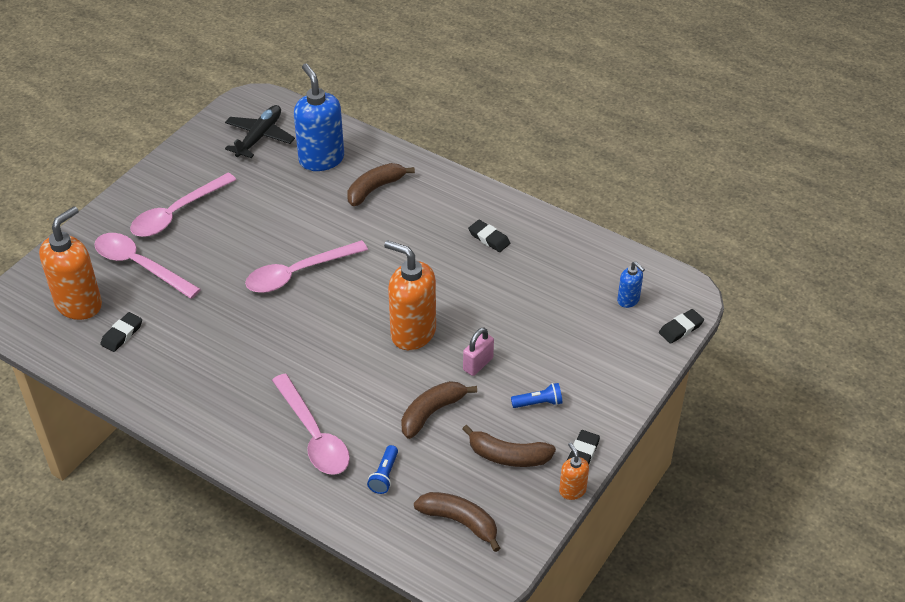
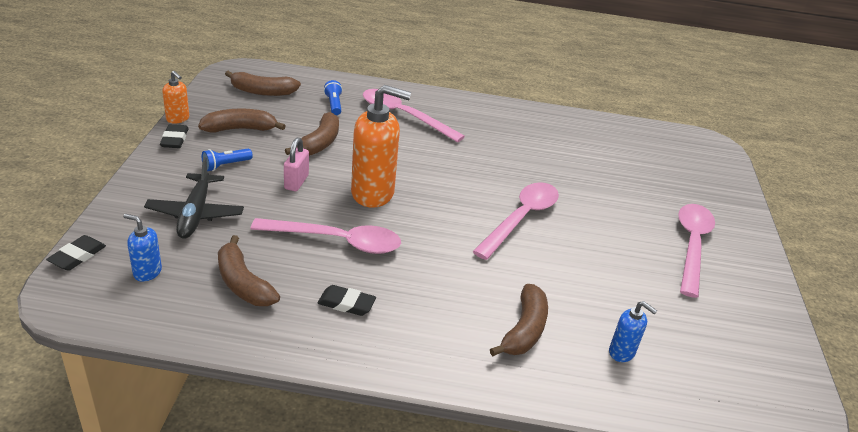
camera: 150 degrees right, 10 degrees down
orange soap dispenser [39,206,102,320] -> none
pink spoon [94,233,201,299] -> pink spoon moved to [251,218,401,254]
black eraser [100,312,142,352] -> none
black plane [225,105,295,158] -> black plane moved to [144,157,244,239]
blue soap dispenser [294,63,344,171] -> blue soap dispenser [609,301,657,362], size x0.49
none -> brown banana [218,235,280,306]

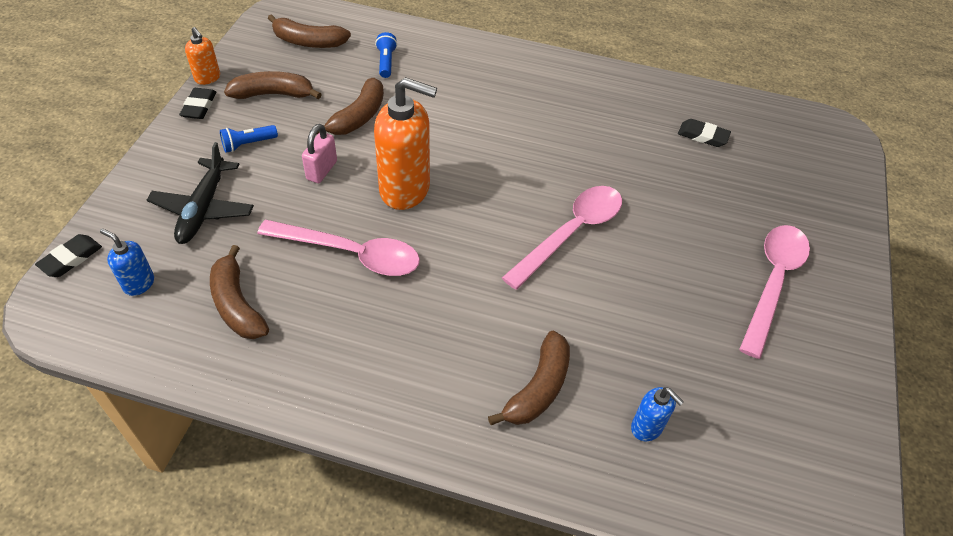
camera: 10 degrees right, 15 degrees up
black eraser [317,285,376,316] -> black eraser moved to [678,119,731,147]
pink spoon [363,89,465,143] -> none

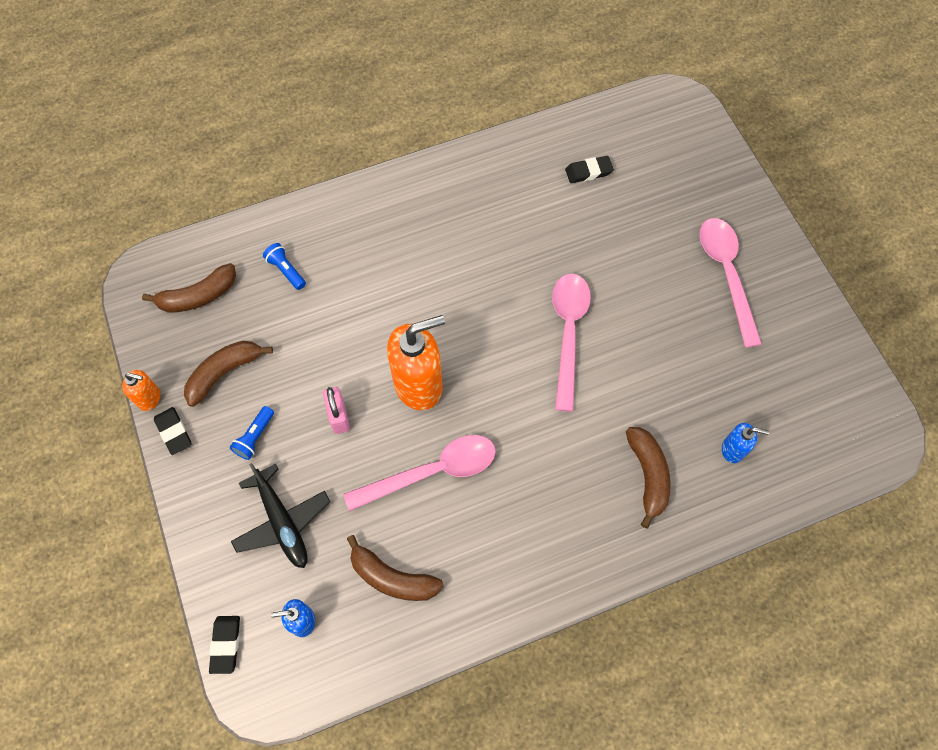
camera: 35 degrees left, 15 degrees up
brown banana [316,78,384,135] -> none

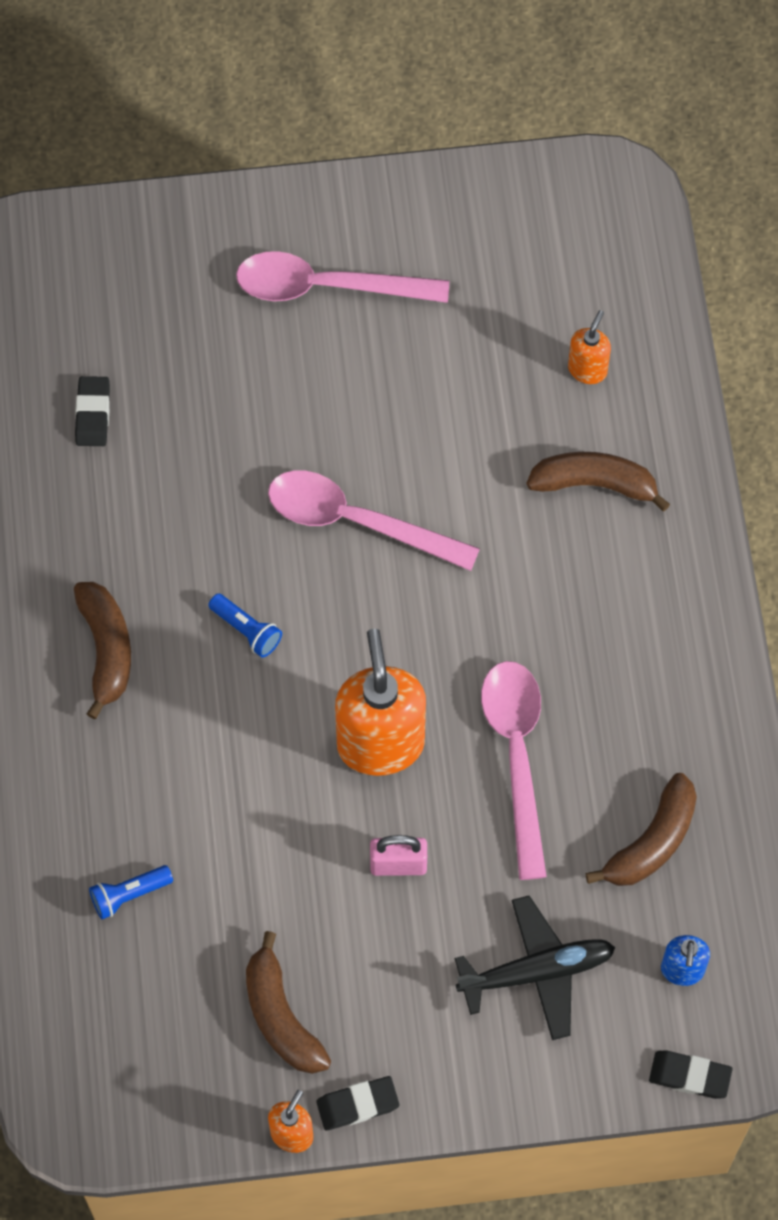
camera: 75 degrees left, 0 degrees up
brown banana [142,263,236,313] -> brown banana moved to [74,582,131,719]
blue flashlight [230,406,274,460] -> blue flashlight moved to [208,593,282,657]
blue soap dispenser [722,423,769,463] -> orange soap dispenser [568,310,611,384]

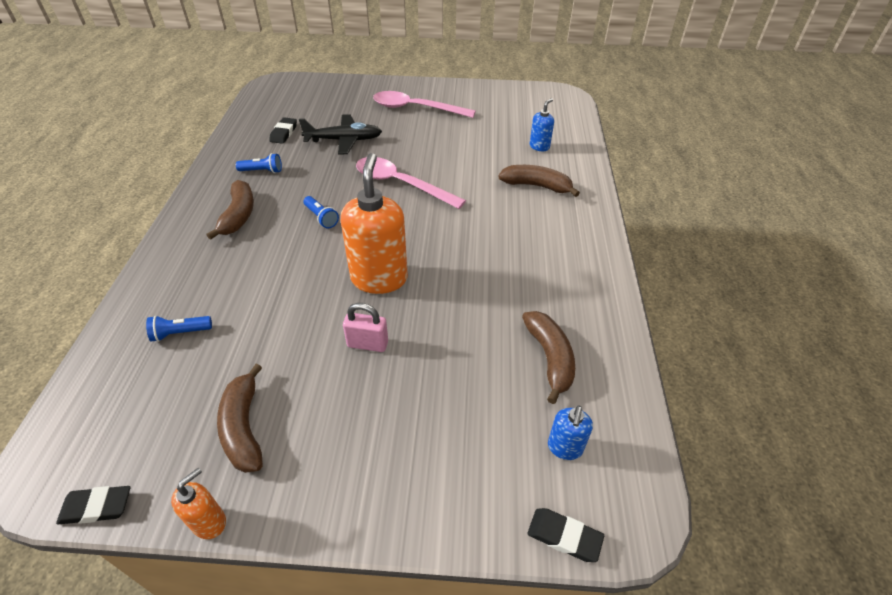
camera: 10 degrees right, 20 degrees down
black eraser [316,1076,399,1131] -> black eraser moved to [56,486,131,524]
black plane [455,896,615,1040] -> black plane moved to [299,114,382,155]
pink spoon [481,661,547,880] -> none
orange soap dispenser [568,310,611,384] -> blue soap dispenser [530,98,554,151]
brown banana [586,773,697,886] -> brown banana turned 60 degrees counterclockwise [522,311,575,404]
none -> blue flashlight [236,153,282,173]

